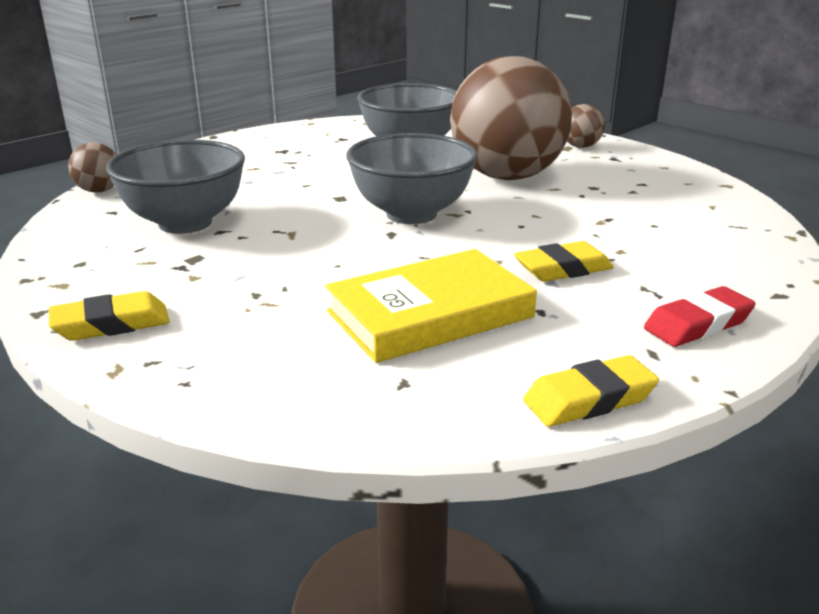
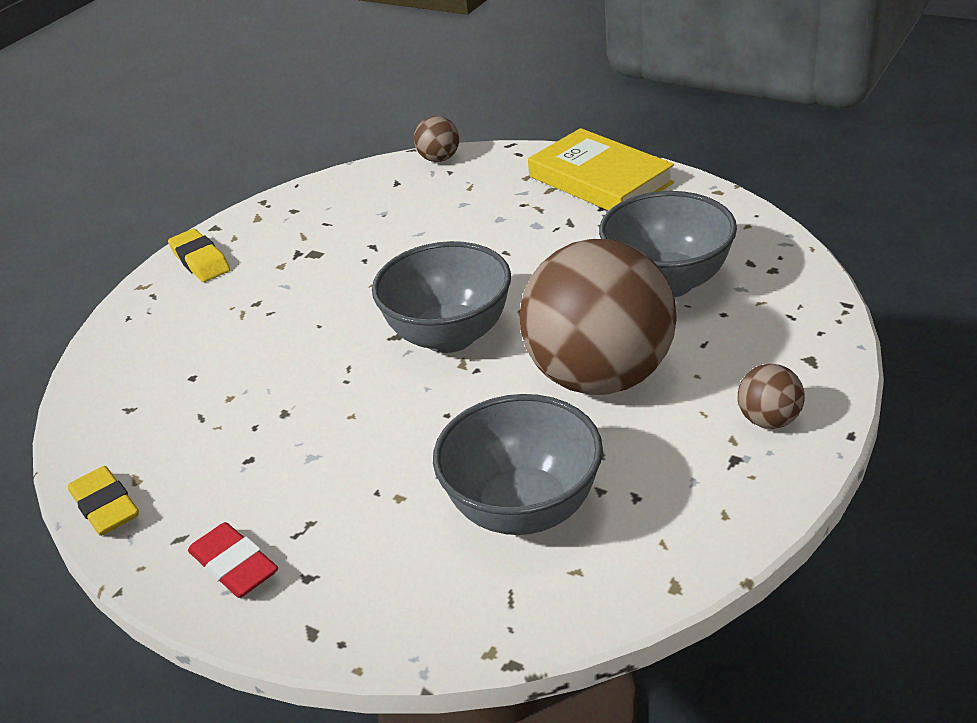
camera: 80 degrees right, 10 degrees up
grey bowl [106,140,245,234] -> grey bowl moved to [433,394,603,535]
yellow book [325,249,537,363] -> yellow book moved to [528,128,674,211]
yellow eraser [514,241,614,282] -> none

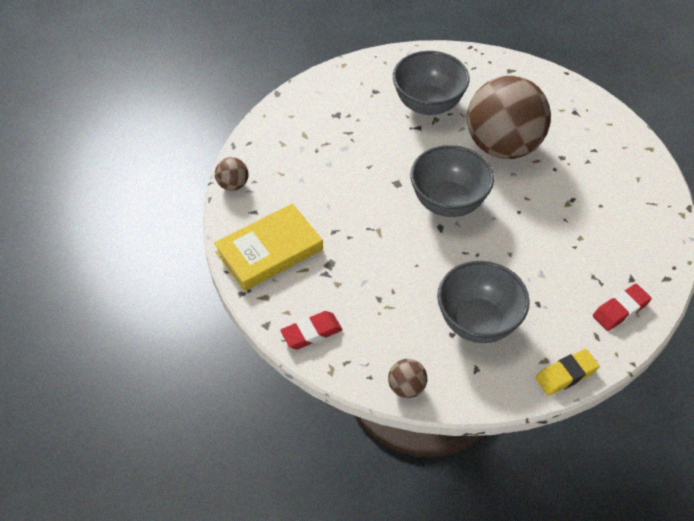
camera: 85 degrees left, 15 degrees up
yellow eraser [168,229,230,282] -> red eraser [280,311,342,349]
grey bowl [433,394,603,535] -> grey bowl moved to [437,261,530,343]
yellow book [528,128,674,211] -> yellow book moved to [214,203,323,291]
brown ball [738,364,805,429] -> brown ball moved to [388,359,427,398]

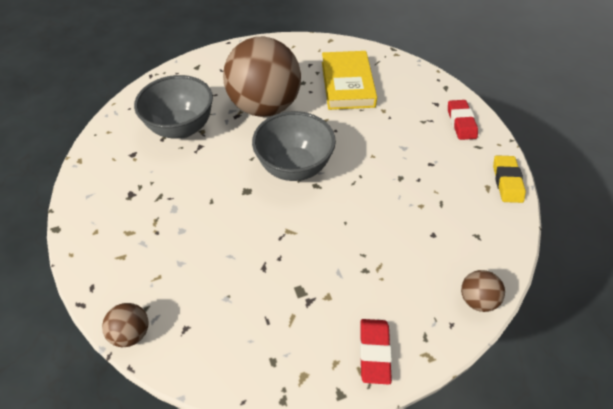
camera: 60 degrees left, 0 degrees up
yellow book [214,203,323,291] -> yellow book moved to [322,51,377,110]
grey bowl [437,261,530,343] -> none

